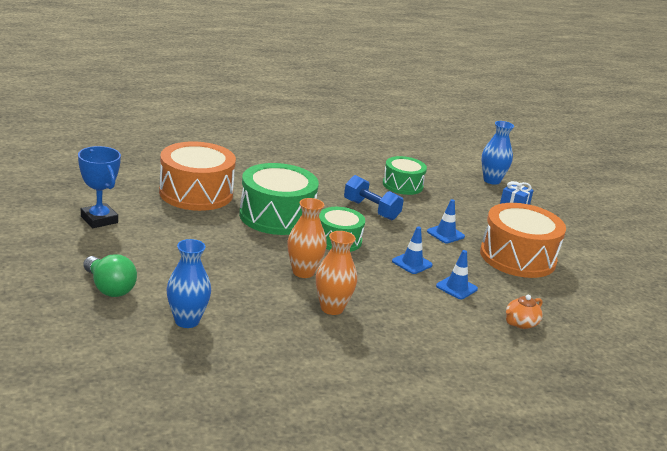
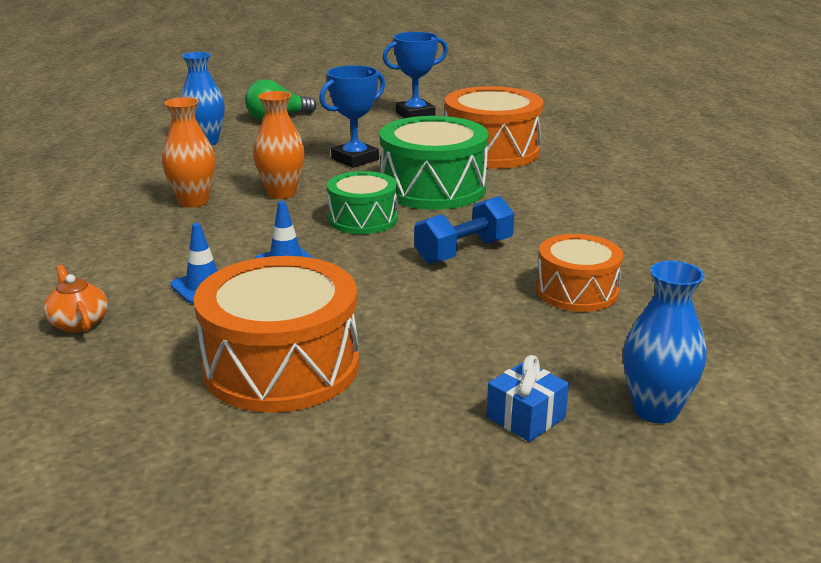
camera: 105 degrees right, 0 degrees up
green drum [383,156,427,195] -> orange drum [536,234,623,312]
blue traffic cone [427,199,465,244] -> none
none -> blue trophy [319,65,385,168]

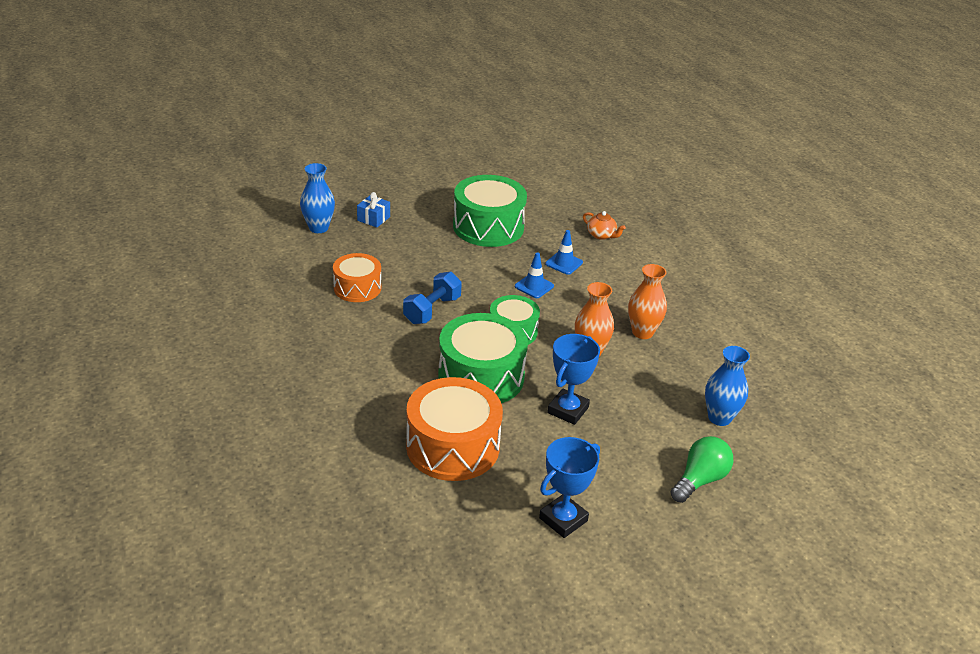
camera: 160 degrees right, 10 degrees up
orange drum [194,256,359,413] -> green drum [453,175,527,247]

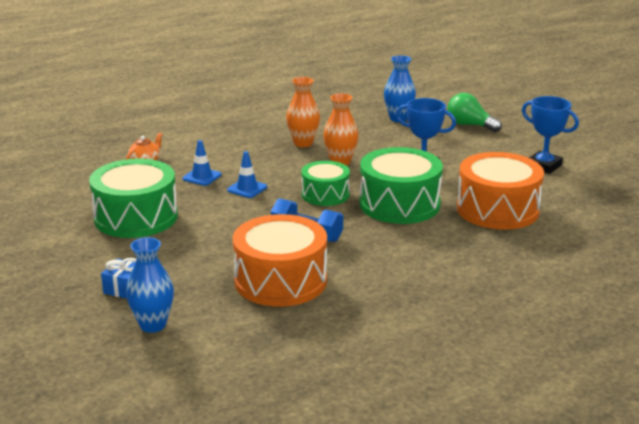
camera: 95 degrees left, 10 degrees down
orange drum [333,253,381,302] -> orange drum [233,214,327,307], size x1.65

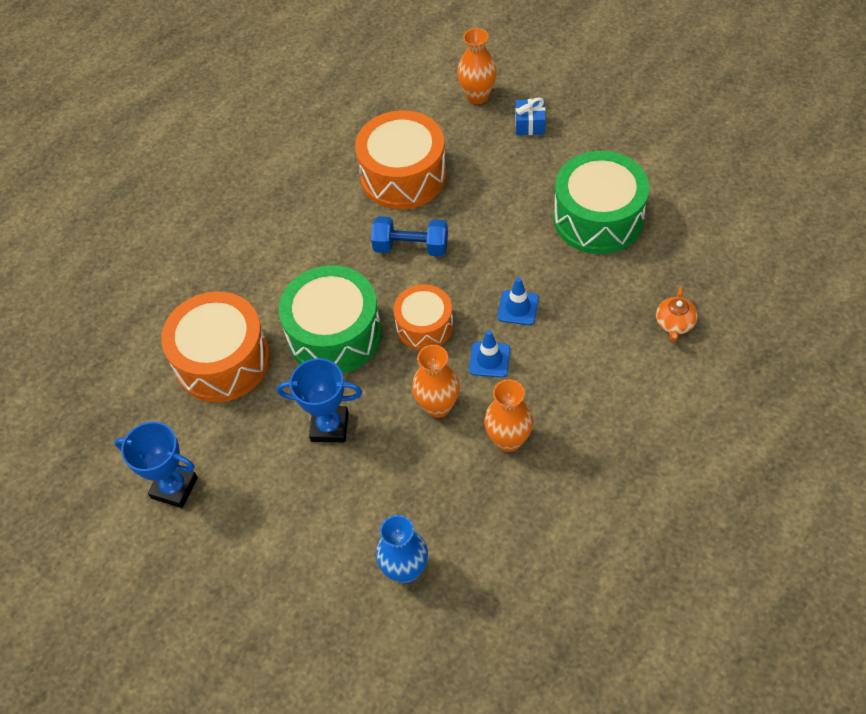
camera: 165 degrees right, 30 degrees up
blue vase [126,237,174,333] -> orange vase [457,28,497,104]
blue traffic cone [182,140,221,186] -> blue traffic cone moved to [469,330,510,378]
green drum [301,161,350,206] -> orange drum [393,284,453,350]
green light bulb [447,93,502,132] -> none

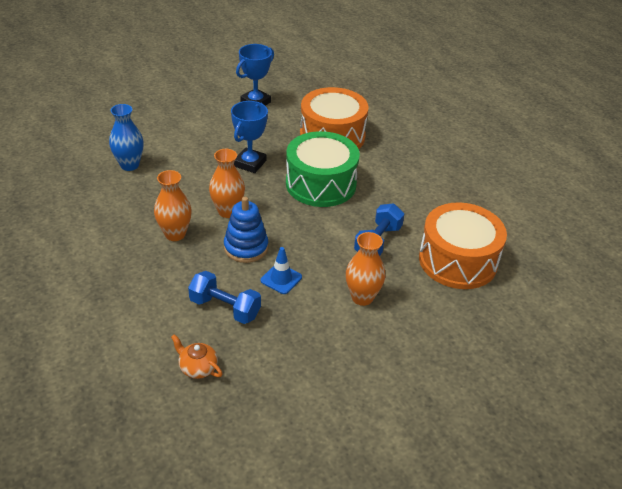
camera: 105 degrees right, 15 degrees down
orange drum [393,284,453,350] -> none
orange vase [457,28,497,104] -> orange vase moved to [346,232,385,306]
blue traffic cone [469,330,510,378] -> blue stacking toy [224,197,268,263]
blue gift [515,97,546,135] -> none
green drum [553,151,649,254] -> none
none -> blue dumbbell [188,271,261,324]

